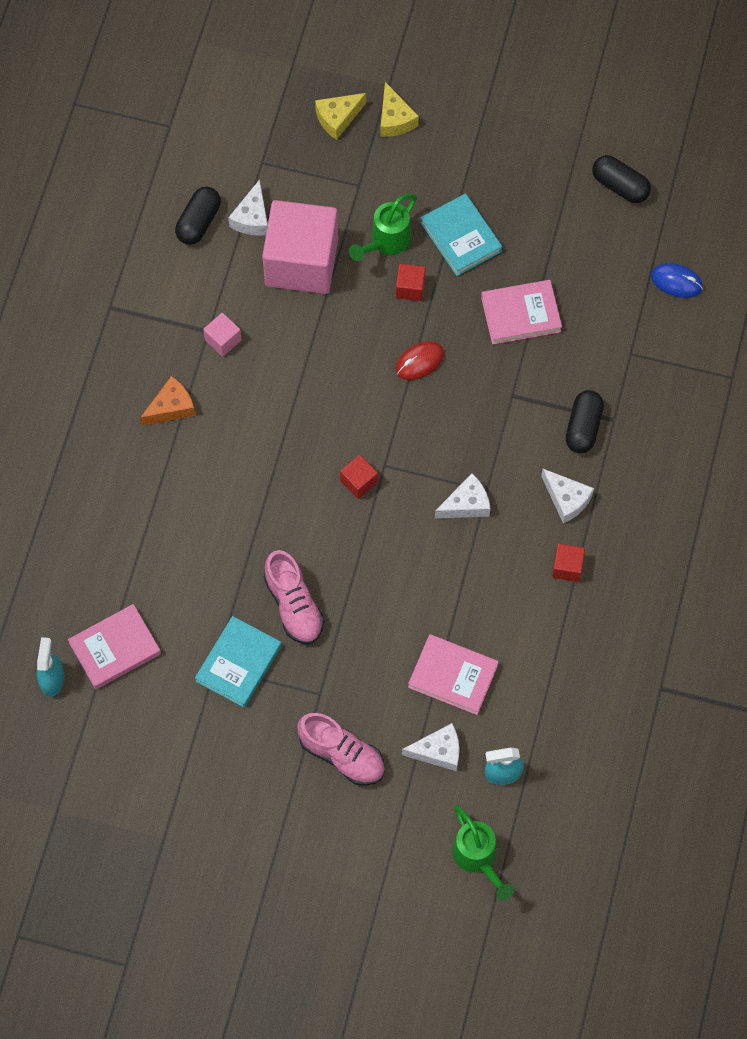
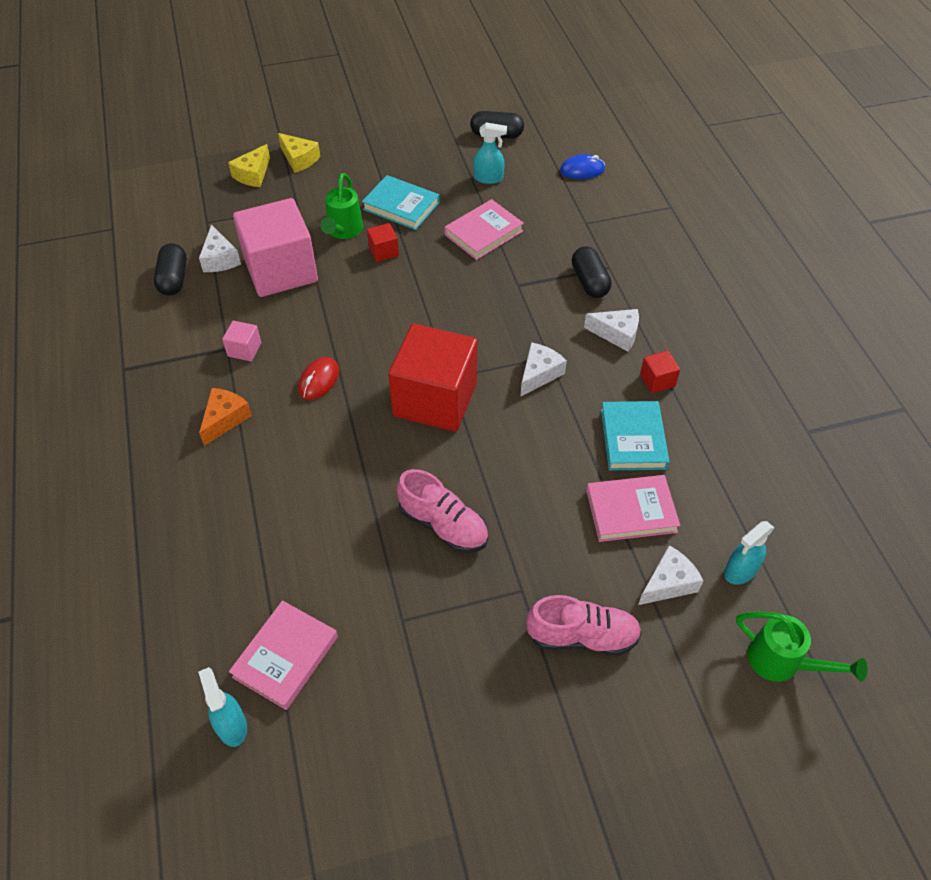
camera: 30 degrees left, 15 degrees down
turquoise book [195,616,282,708] -> turquoise book moved to [601,401,669,470]
red cube [340,455,378,499] -> red cube [388,324,477,432], size x2.47
red mouse [396,341,444,380] -> red mouse moved to [298,357,339,400]
none -> turquoise spray bottle [473,123,507,184]

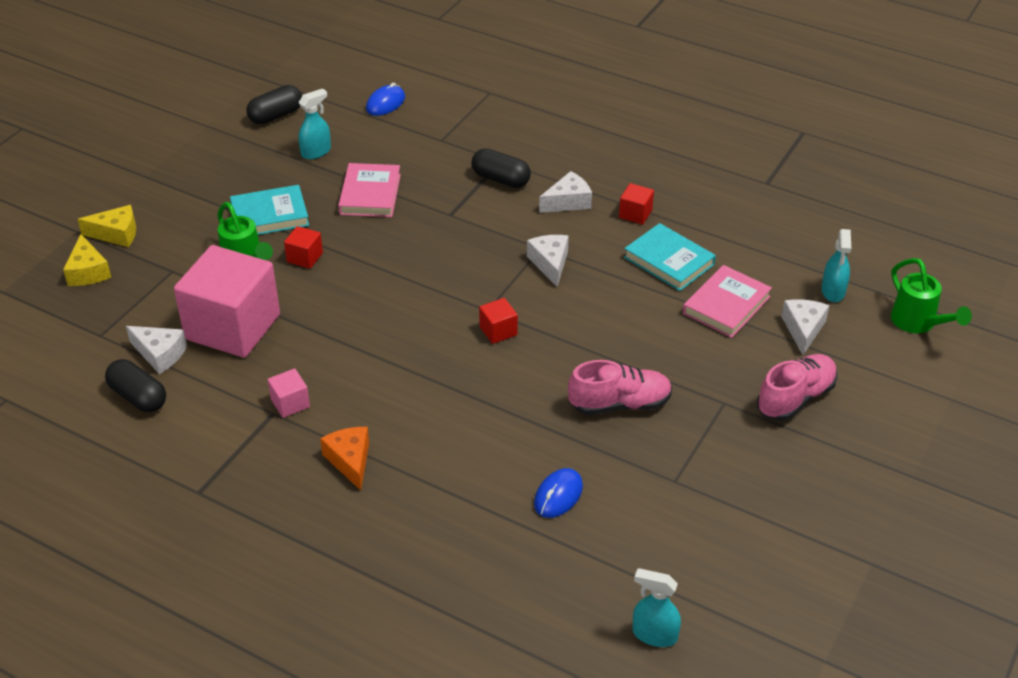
camera: 45 degrees left, 10 degrees down
pink book [229,600,338,710] -> none
red mouse [298,357,339,400] -> none
red cube [388,324,477,432] -> red cube [479,298,518,344], size x0.41
green watering can [736,612,868,682] -> green watering can turned 75 degrees clockwise [891,258,972,333]
none -> blue mouse [534,468,583,518]

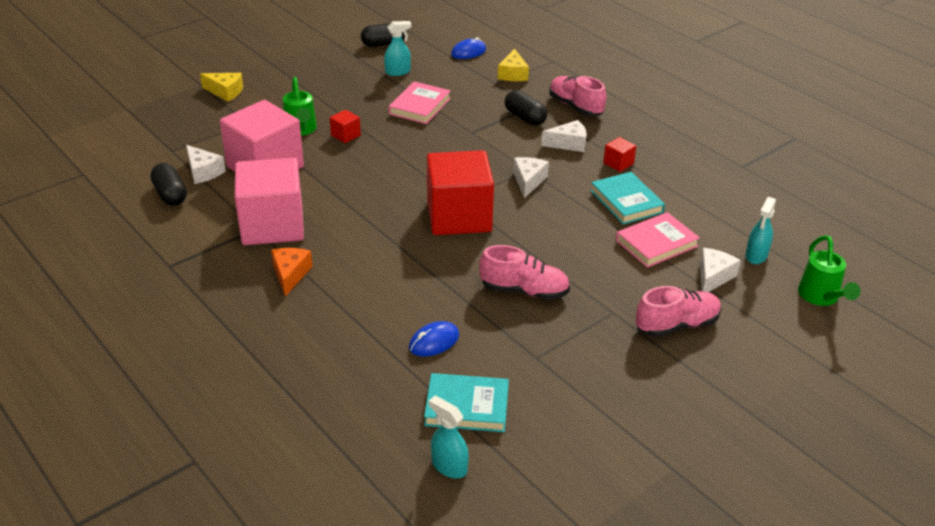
camera: 20 degrees right, 5 degrees down
yellow cheese [63,234,111,286] -> yellow cheese moved to [498,49,529,81]
turquoise book [230,185,309,235] -> turquoise book moved to [424,373,509,432]
pink cube [268,368,310,418] -> pink cube [234,158,304,245], size x2.47
red cube [479,298,518,344] -> red cube [427,150,494,235], size x2.47
none -> pink shoe [549,76,606,116]

